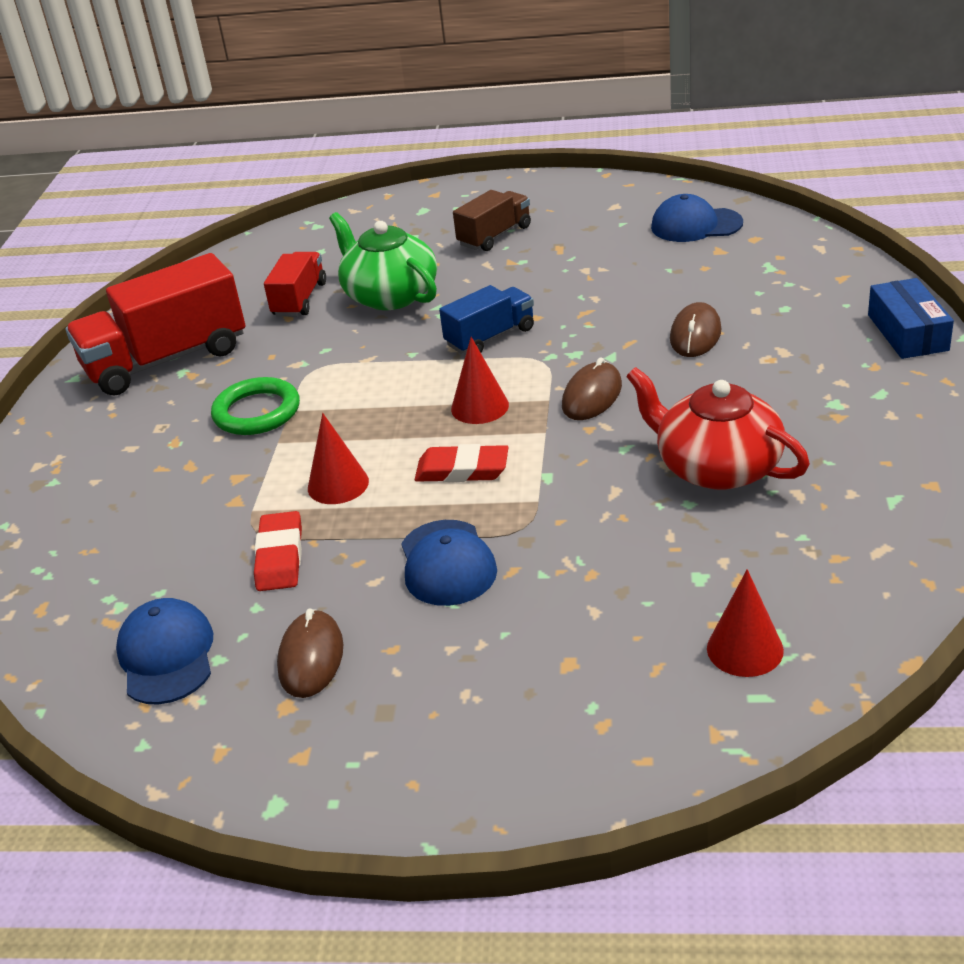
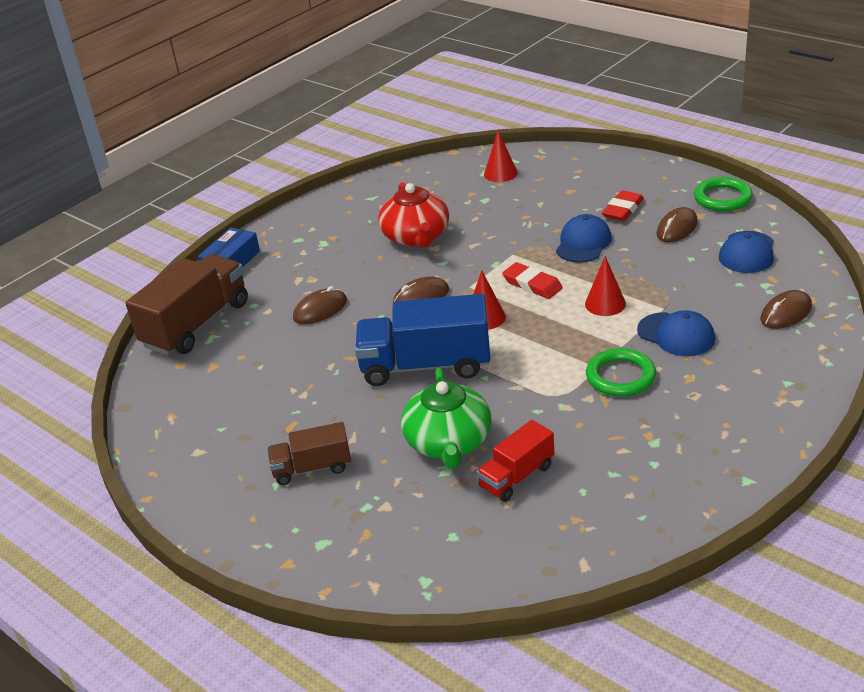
camera: 145 degrees left, 0 degrees up
red truck [66,253,245,395] -> none
red eraser [254,511,302,591] -> red eraser moved to [602,190,644,221]
blue truck [439,285,534,354] -> blue truck [355,294,490,386], size x1.80
blue cap [651,194,743,242] -> blue cap moved to [637,310,715,356]
none -> brown truck [125,254,248,355]
none -> green ring [694,177,753,211]
none -> brown mouse [761,290,812,329]

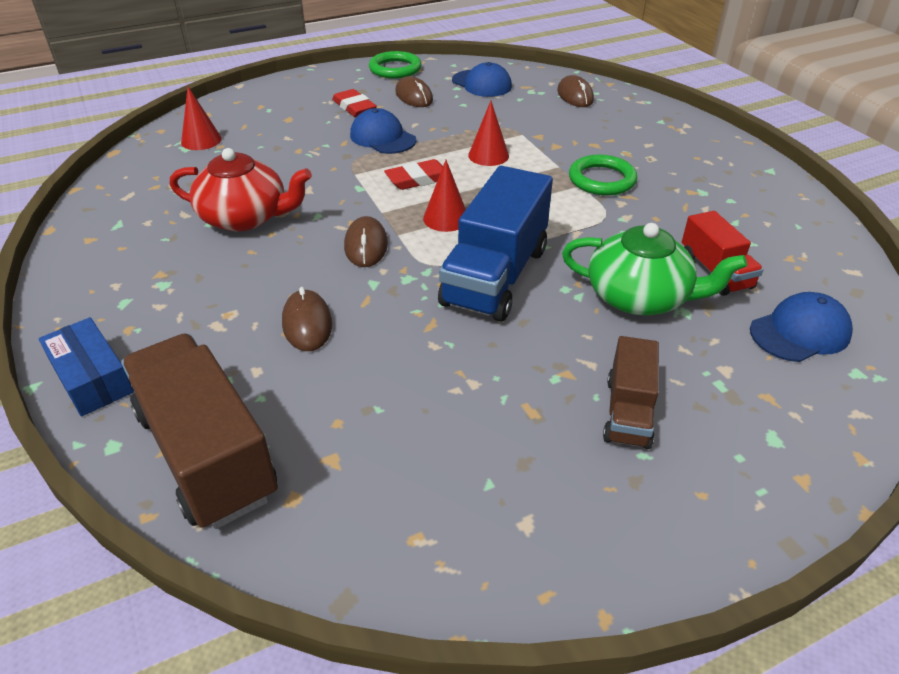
camera: 70 degrees left, 5 degrees up
blue cap [637,310,715,356] -> blue cap moved to [750,292,853,362]

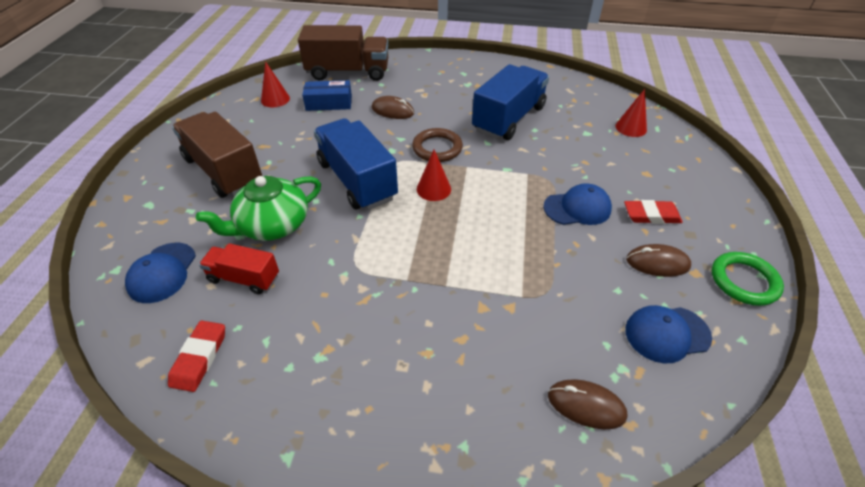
camera: 125 degrees right, 5 degrees up
blue box [38,317,134,417] -> blue box moved to [302,80,352,111]
red teapot [170,148,312,232] -> blue truck [472,64,549,140]
brown mouse [344,216,388,267] -> brown ring [412,128,463,162]
red eraser [384,159,443,190] -> red eraser moved to [168,320,225,392]
red cone [468,101,509,166] -> red cone moved to [261,61,290,107]
green ring [569,154,637,195] -> none
brown truck [603,336,659,449] -> brown truck [172,112,262,198], size x1.80

